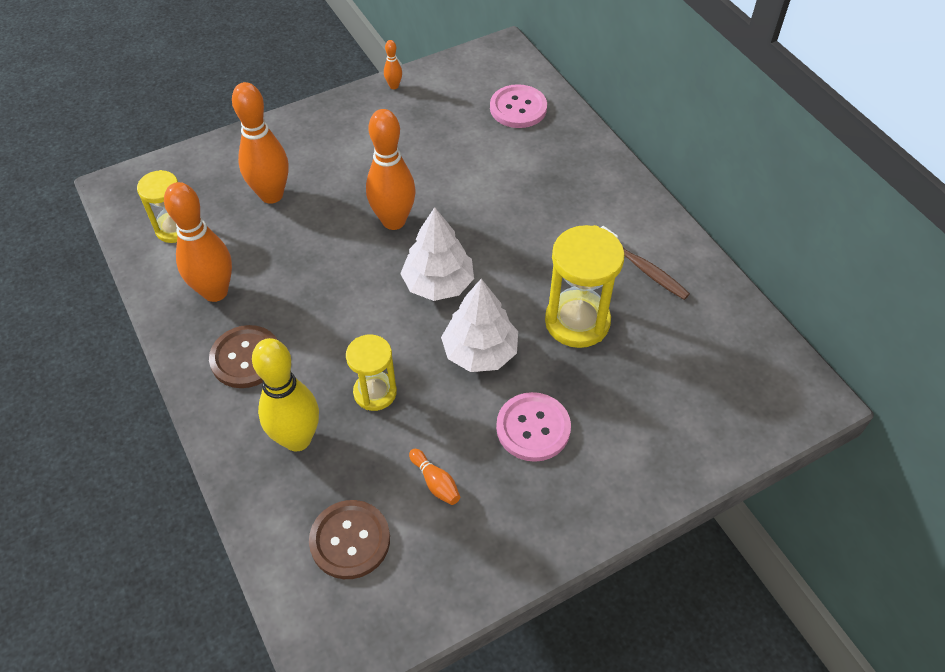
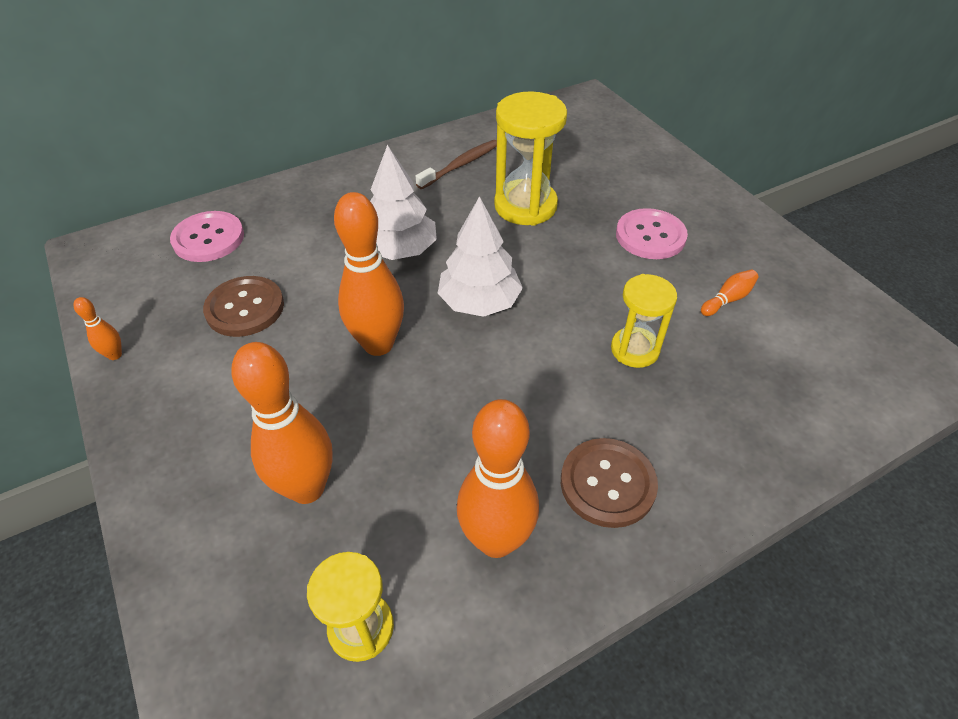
camera: 90 degrees left, 5 degrees down
yellow bowling pin [252,338,319,451] -> none
brown button [309,500,390,579] -> brown button moved to [203,276,284,337]
white tree [441,279,518,372] -> white tree moved to [370,145,437,260]

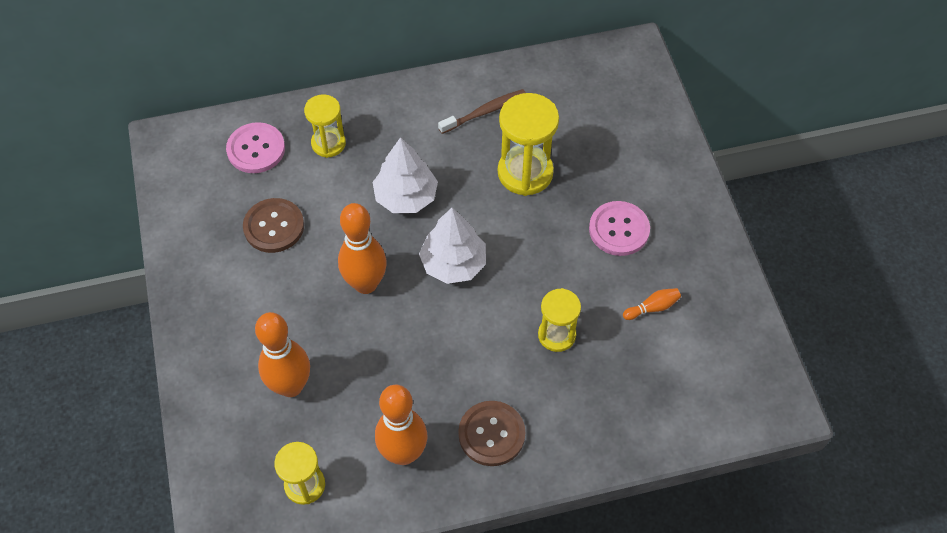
camera: 15 degrees right, 10 degrees up
orange bowling pin [74,297,122,360] -> none
none -> yellow hourglass [304,94,346,158]

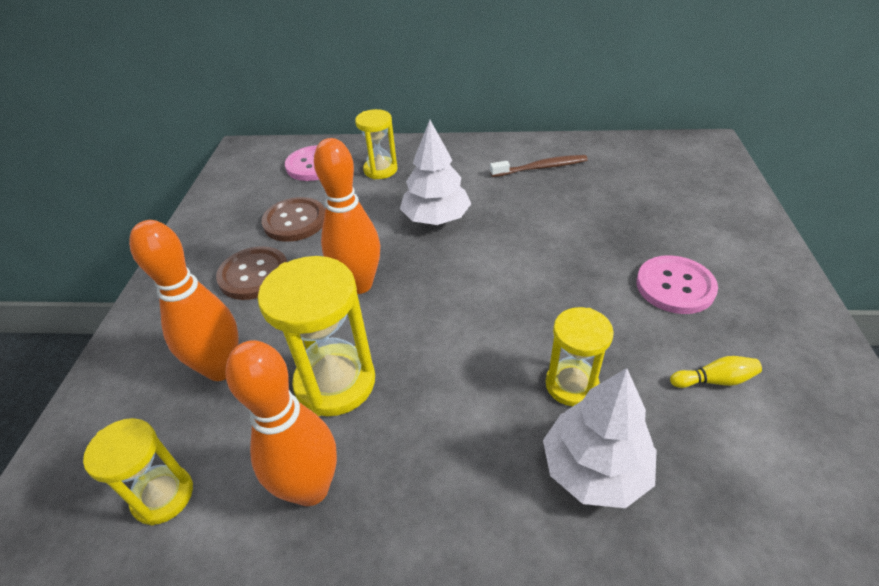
camera: 20 degrees right, 15 degrees down
white tree [419,208,486,284] -> white tree moved to [543,368,657,508]
brown button [458,401,525,466] -> brown button moved to [216,246,288,300]
yellow hourglass [498,93,559,196] -> yellow hourglass moved to [258,256,375,416]
orange bowling pin [623,288,681,320] -> yellow bowling pin [670,356,762,388]

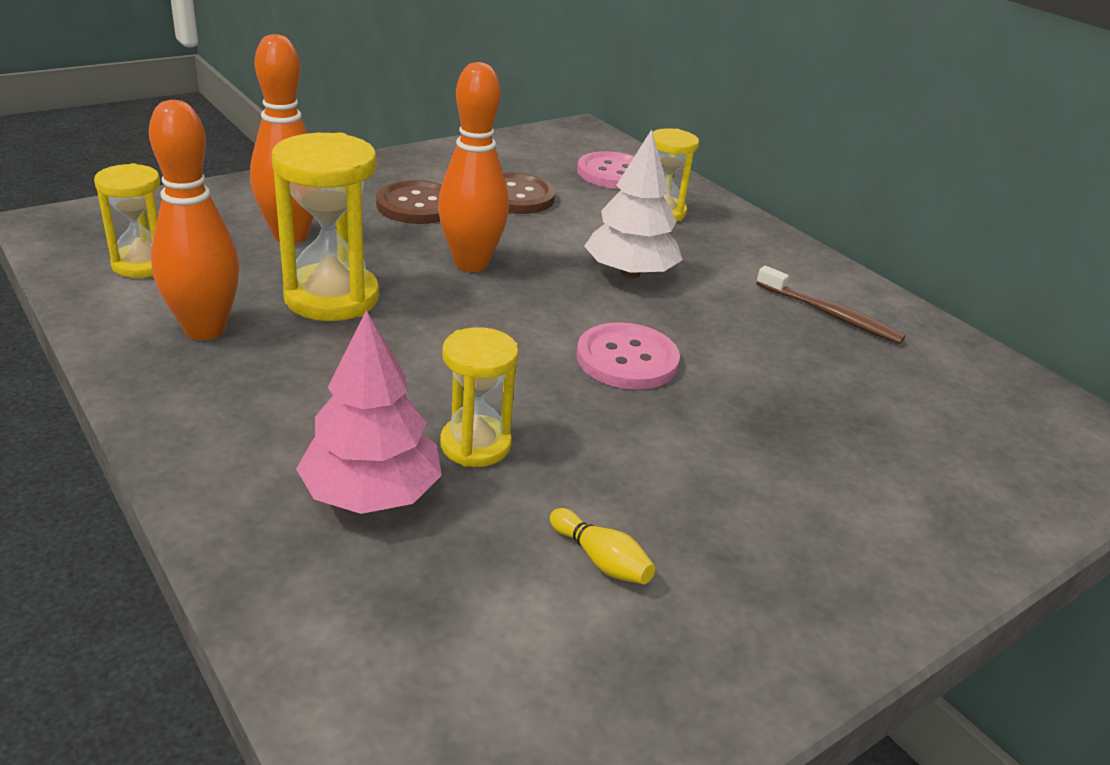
camera: 45 degrees right, 10 degrees down
white tree [543,368,657,508] -> pink tree [296,310,442,514]
pink button [636,255,718,314] -> pink button moved to [577,322,680,390]

